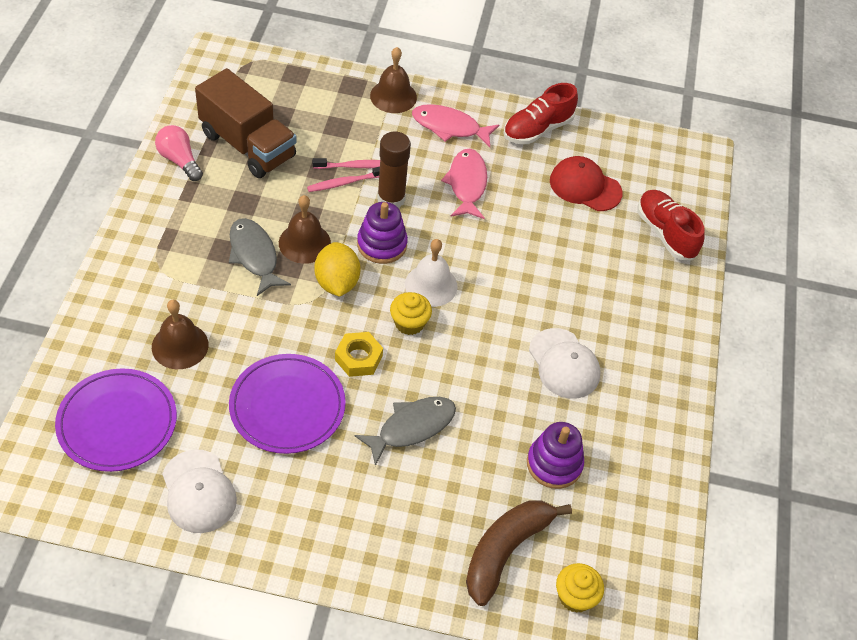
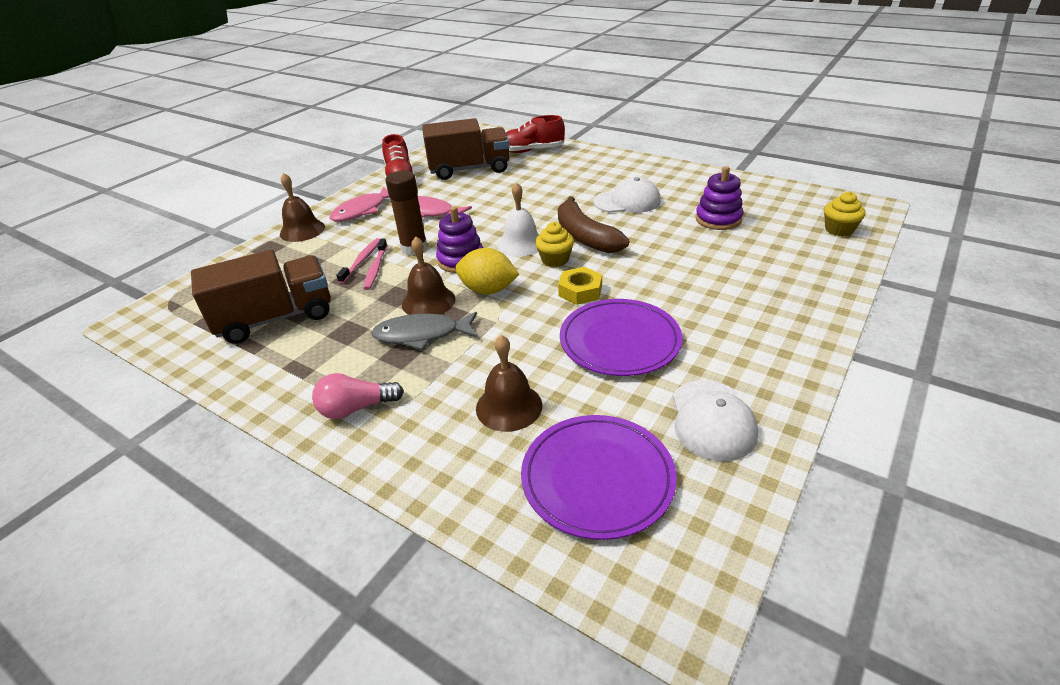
camera: 60 degrees left, 15 degrees down
pink light bulb [155,125,203,181] -> pink light bulb moved to [312,373,404,419]
white cap [162,449,237,533] -> white cap turned 90 degrees clockwise [672,380,758,461]
grey fish [355,397,456,466] -> none
brown banana [466,500,572,606] -> brown banana moved to [558,196,629,253]
red cap [550,156,623,211] -> brown truck [422,118,510,180]

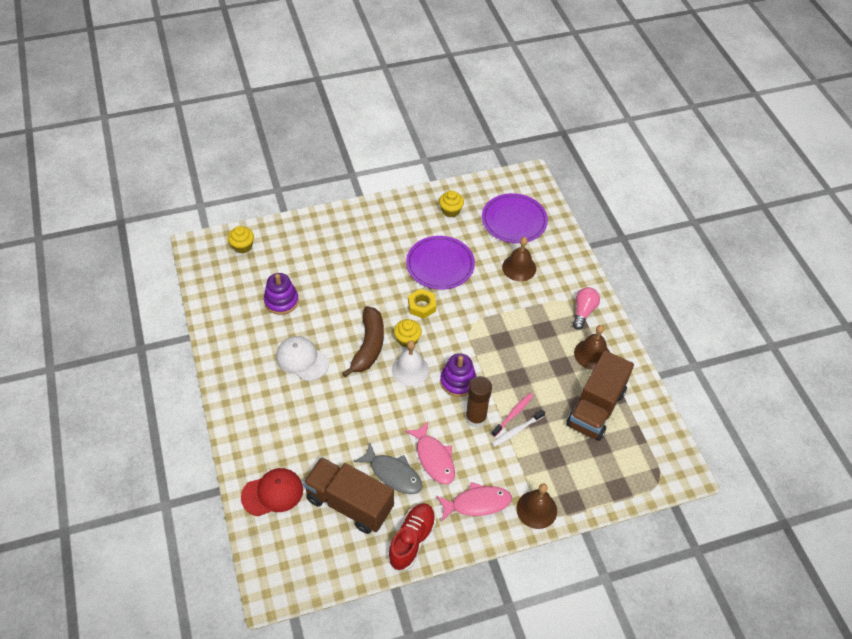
camera: 145 degrees left, 15 degrees up
brown truck [191,250,331,344] -> brown truck turned 75 degrees counterclockwise [566,350,634,441]
pink light bulb [312,373,404,419] -> pink light bulb turned 90 degrees counterclockwise [573,287,600,330]
pink toothbrush [336,238,380,283] -> white toothbrush [492,410,545,447]
grey fish [371,312,477,350] -> grey fish moved to [354,443,423,494]
brown bell [402,237,455,315] -> brown bell moved to [574,325,610,370]
yellow lemon [455,248,519,294] -> none
red shoe [506,115,565,153] -> red cap [241,468,303,516]
white cap [672,380,758,461] -> yellow cupcake [439,190,464,217]

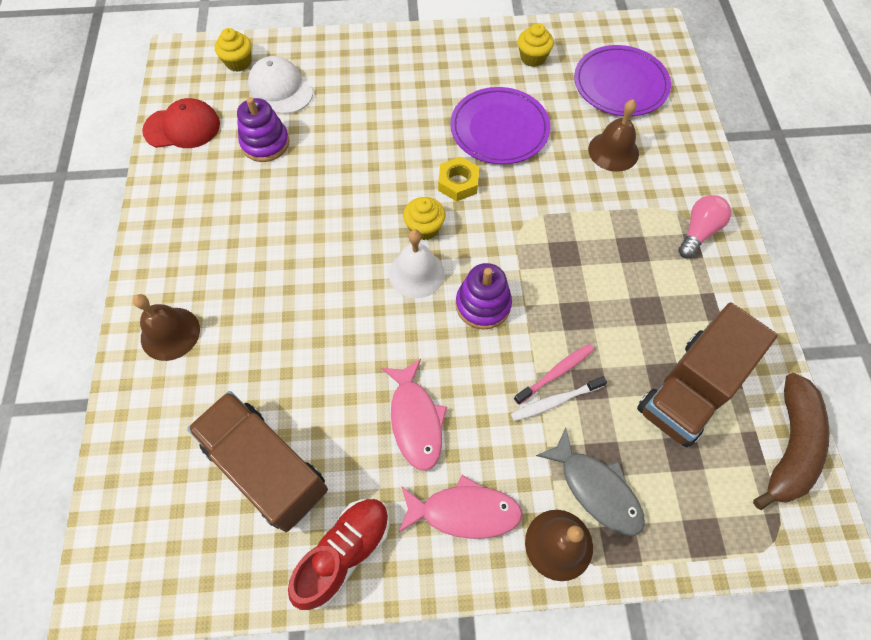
camera: 15 degrees right, 10 degrees up
red cap [241,468,303,516] -> red cap moved to [142,98,220,148]
white cap [276,336,329,381] -> white cap moved to [248,56,313,114]
brown banana [342,306,384,377] -> brown banana moved to [753,373,830,510]
grey fish [354,443,423,494] -> grey fish moved to [536,428,645,536]
brown glue stick [465,376,492,428] -> none
brown bell [574,325,610,370] -> brown bell moved to [133,294,200,361]

